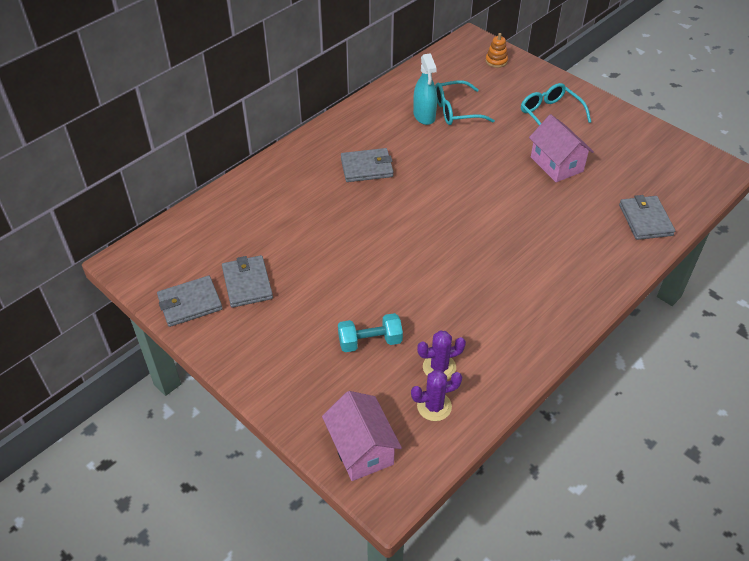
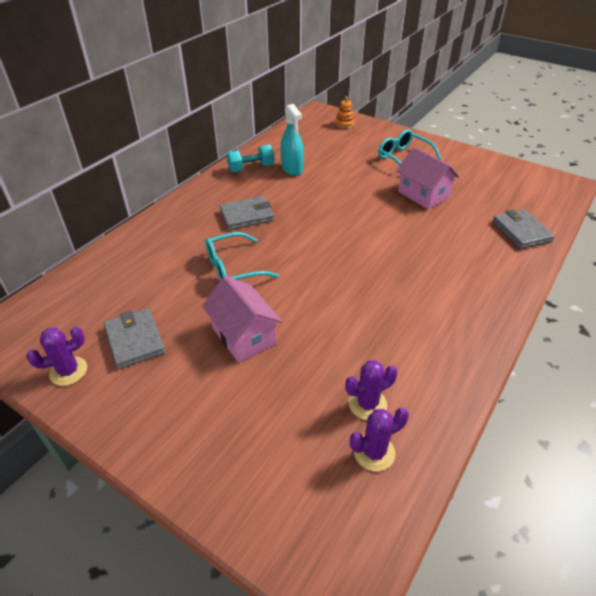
camera: 10 degrees left, 5 degrees down
grey wallet [157,276,223,327] -> purple cactus [26,326,87,386]
pink house [322,391,402,481] -> pink house moved to [202,276,282,363]
turquoise dumbbell [338,313,403,352] -> turquoise dumbbell moved to [226,145,275,172]
turquoise glasses [435,80,495,125] -> turquoise glasses moved to [205,232,279,280]

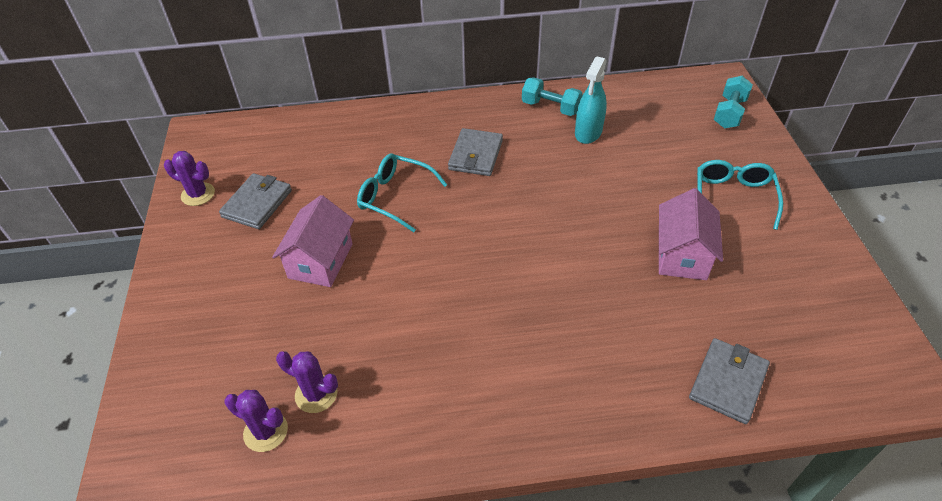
camera: 50 degrees right, 5 degrees up
grey wallet [220,196,274,230] -> grey wallet turned 75 degrees clockwise [448,128,503,176]
orange stacking toy [335,96,355,129] -> turquoise dumbbell [714,76,753,129]

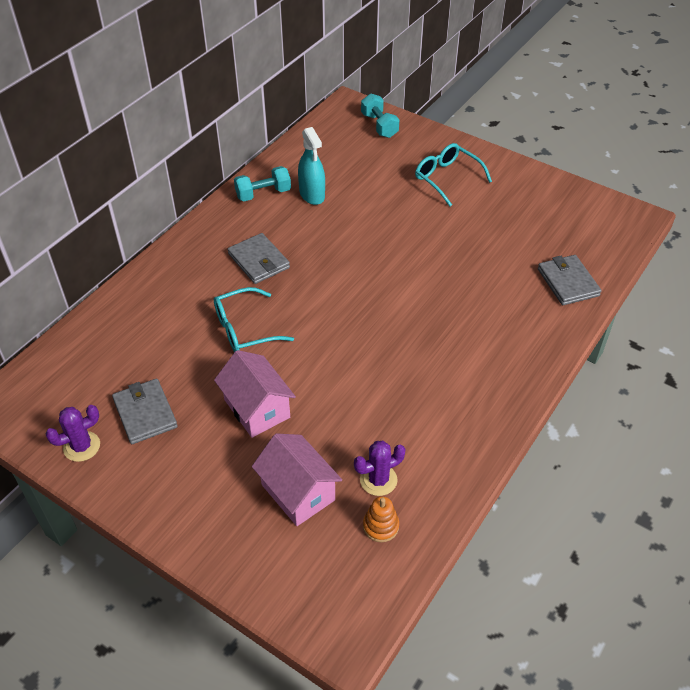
camera: 50 degrees left, 0 degrees up
purple cactus [225,390,288,452] -> orange stacking toy [363,496,399,542]
pink house [659,188,723,280] -> pink house moved to [252,433,342,526]

